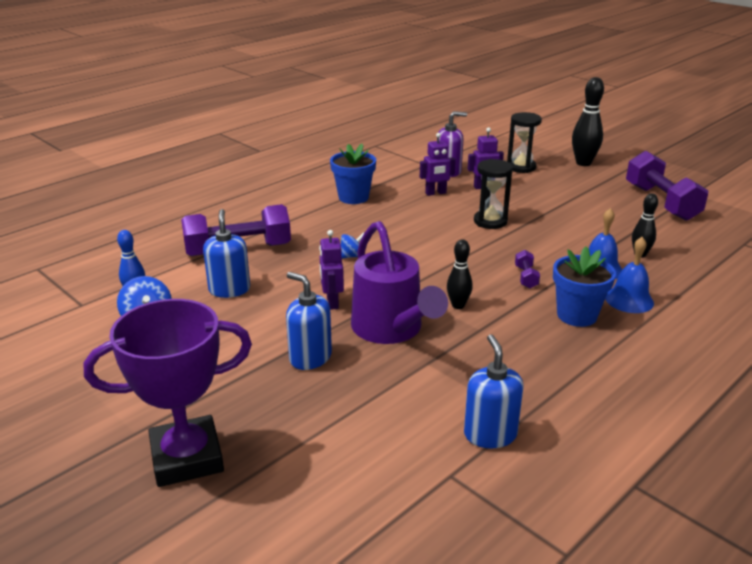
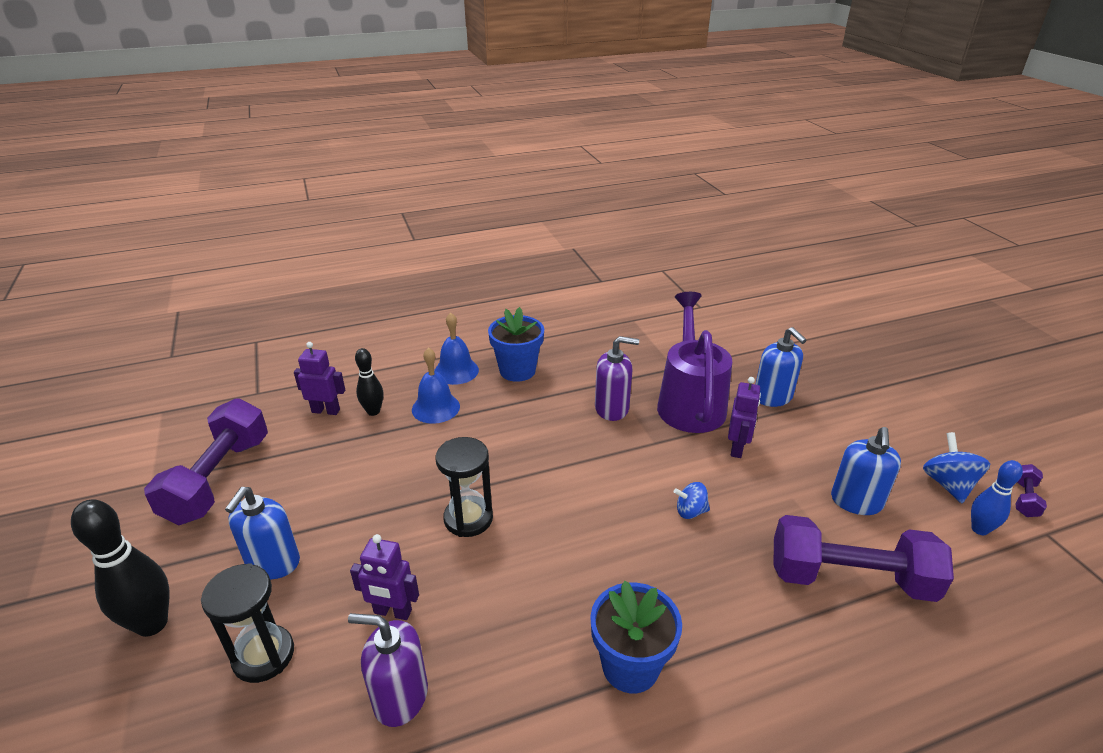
camera: 155 degrees left, 5 degrees up
purple trophy [84,299,252,487] -> none
purple robot [420,133,456,196] -> purple robot moved to [294,342,345,415]
black bowling pin [447,239,473,309] -> purple soap dispenser [595,336,639,421]
blue soap dispenser [464,334,524,448] -> blue soap dispenser moved to [225,487,300,579]
purple dumbbell [515,250,540,289] -> purple dumbbell moved to [1015,464,1047,517]

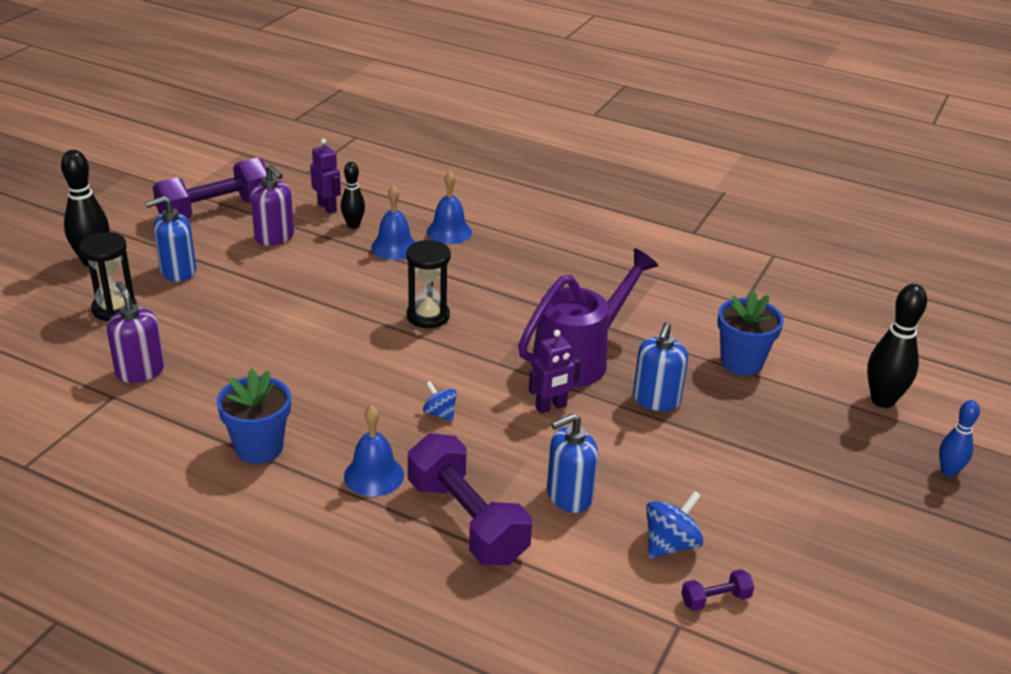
camera: 45 degrees right, 0 degrees up
purple robot [350,534,419,620] -> none
black hourglass [436,437,493,537] -> black hourglass moved to [406,240,451,328]
blue flower pot [488,307,544,382] -> blue flower pot moved to [717,290,784,376]
purple soap dispenser [595,336,639,421] -> purple soap dispenser moved to [251,165,294,246]
blue bowling pin [971,460,1023,535] -> blue bowling pin moved to [939,400,980,477]
none -> blue bell [344,405,404,497]
none -> black bowling pin [867,284,927,408]

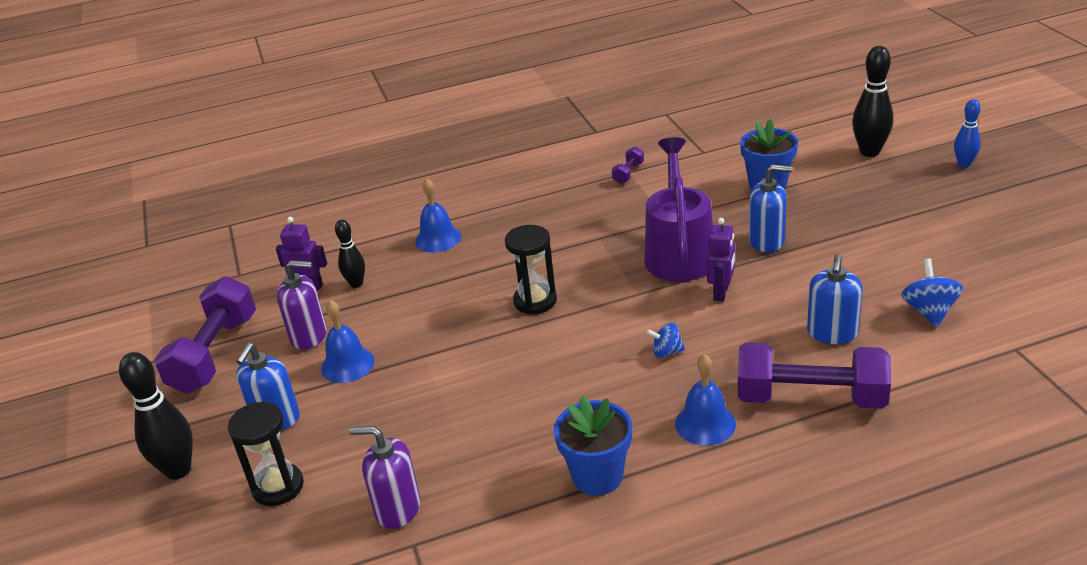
camera: 40 degrees left, 0 degrees up
blue bell [371,185,415,260] -> blue bell moved to [321,300,375,383]
blue soap dispenser [633,322,688,411] -> blue soap dispenser turned 60 degrees counterclockwise [749,164,792,252]
purple dumbbell [682,569,754,611] -> purple dumbbell moved to [612,147,644,184]

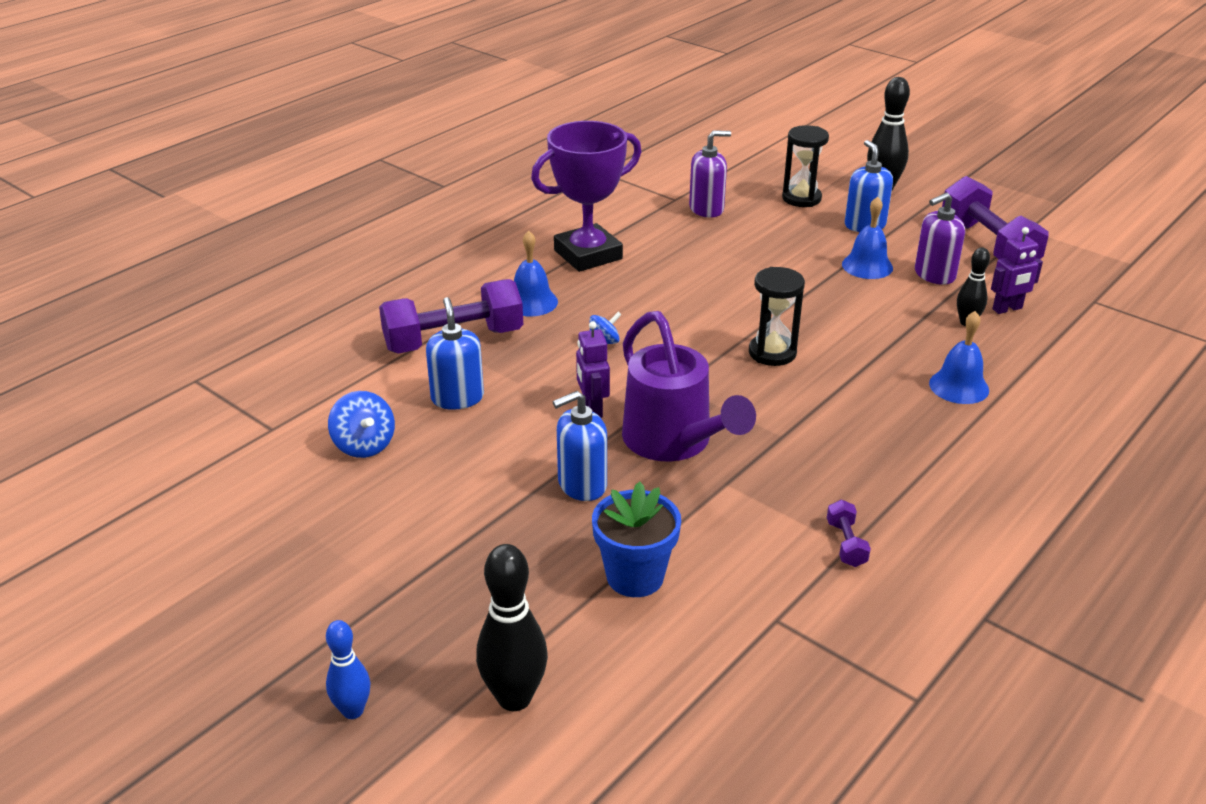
camera: 145 degrees right, 0 degrees up
blue flower pot [554,396,632,496] -> purple trophy [531,121,641,272]

